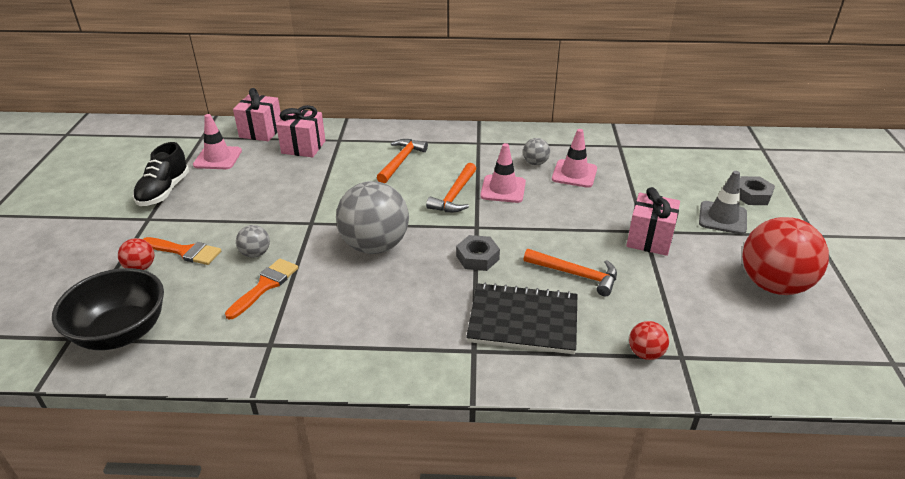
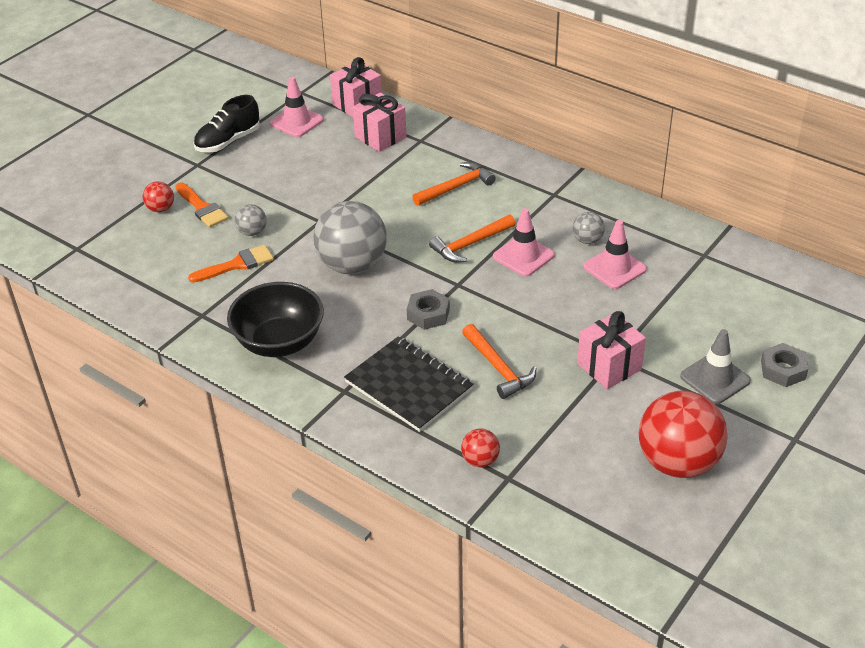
camera: 35 degrees right, 5 degrees up
black bowl [52,268,164,350] -> black bowl moved to [227,282,324,357]

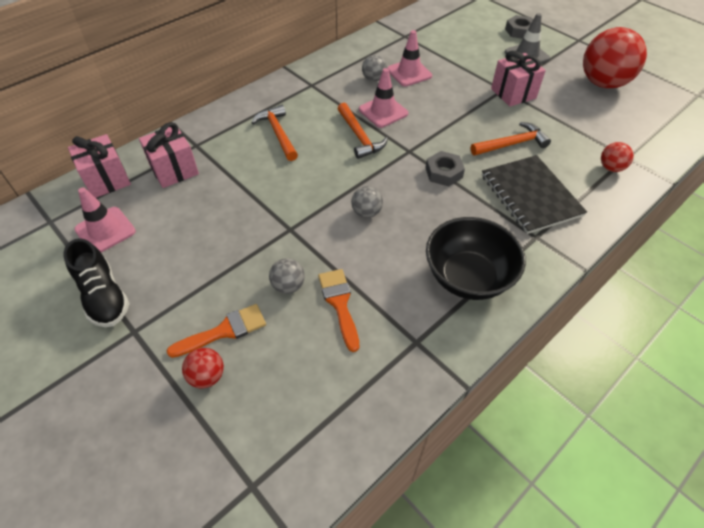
camera: 80 degrees left, 10 degrees up
grey ball [314,201,387,274] -> grey ball [351,186,383,218], size x0.45
black notebook [344,336,474,432] -> black notebook turned 75 degrees counterclockwise [482,155,587,234]

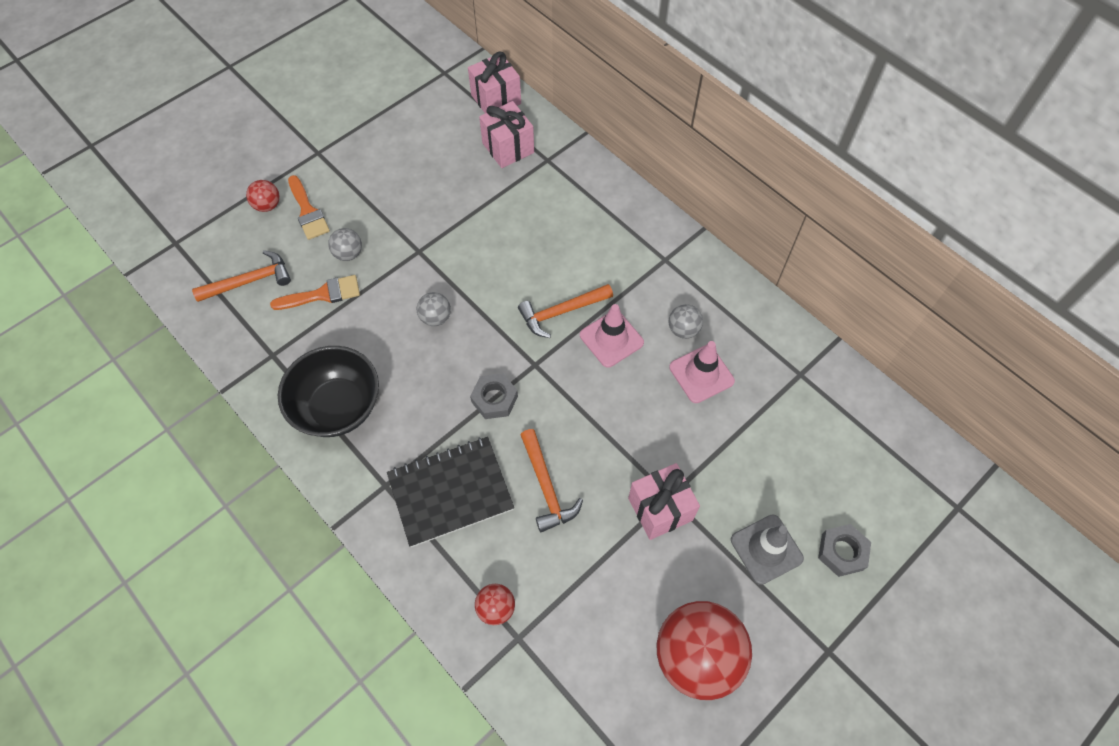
camera: 90 degrees right, 10 degrees up
black shoe [63,238,130,327] -> none
pink traffic cone [74,187,136,253] -> none
orange hammer [252,105,298,161] -> orange hammer moved to [192,250,291,302]

